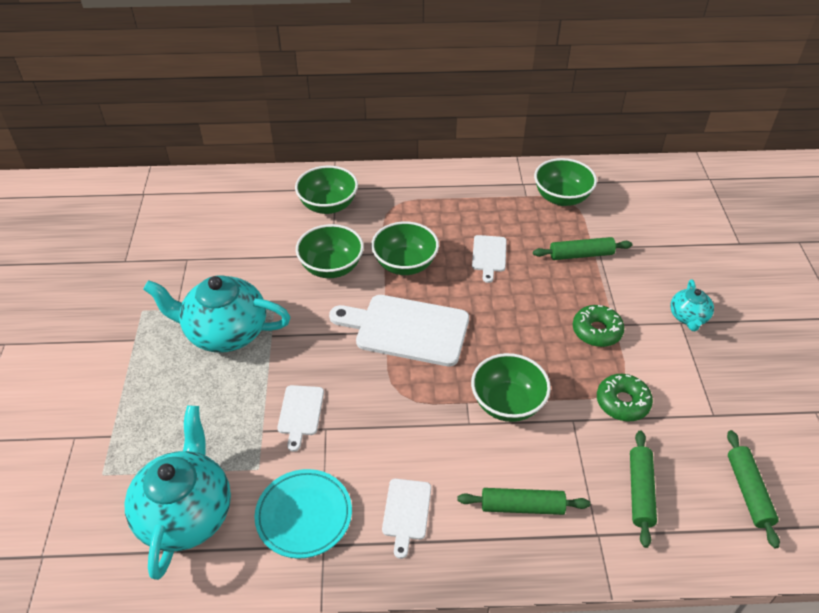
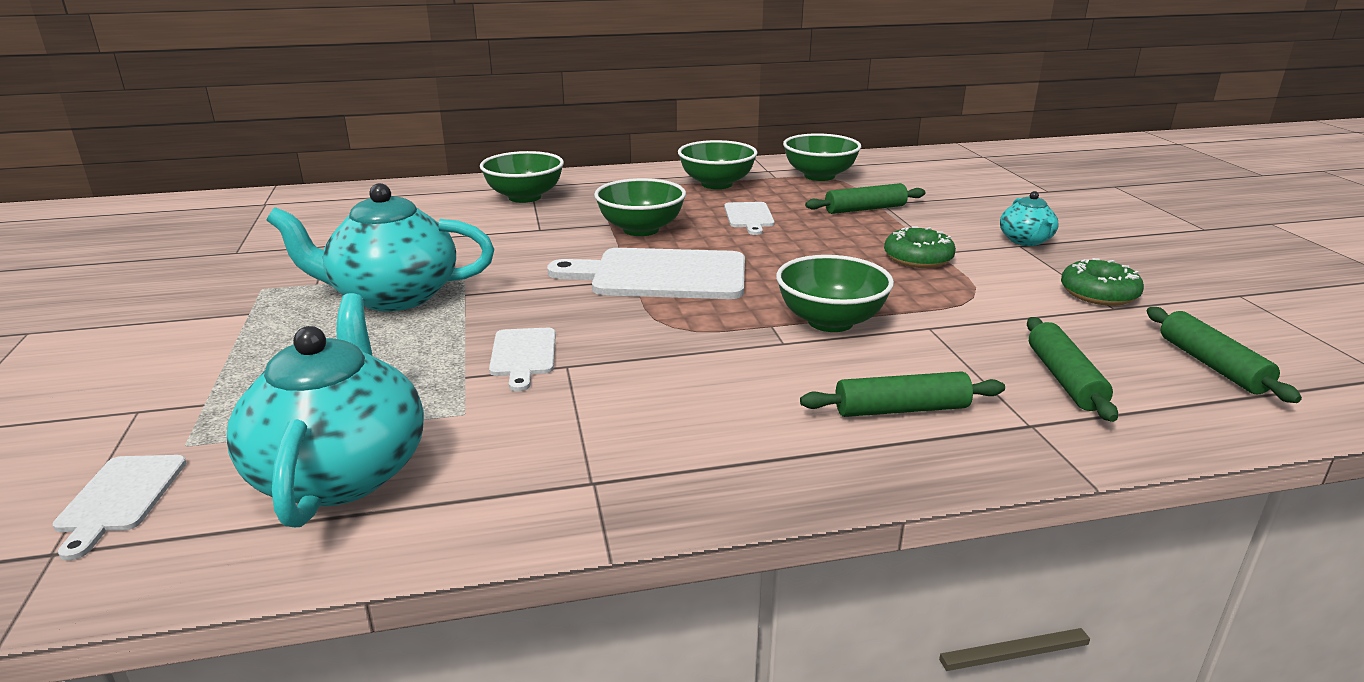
camera: 10 degrees left, 20 degrees down
turquoise plate [255,469,352,559] -> none
green bowl [296,224,364,278] -> green bowl moved to [678,140,758,189]
white cutting board [382,479,431,559] -> white cutting board moved to [53,455,186,560]
green donut [597,374,653,421] -> green donut moved to [1061,258,1144,306]

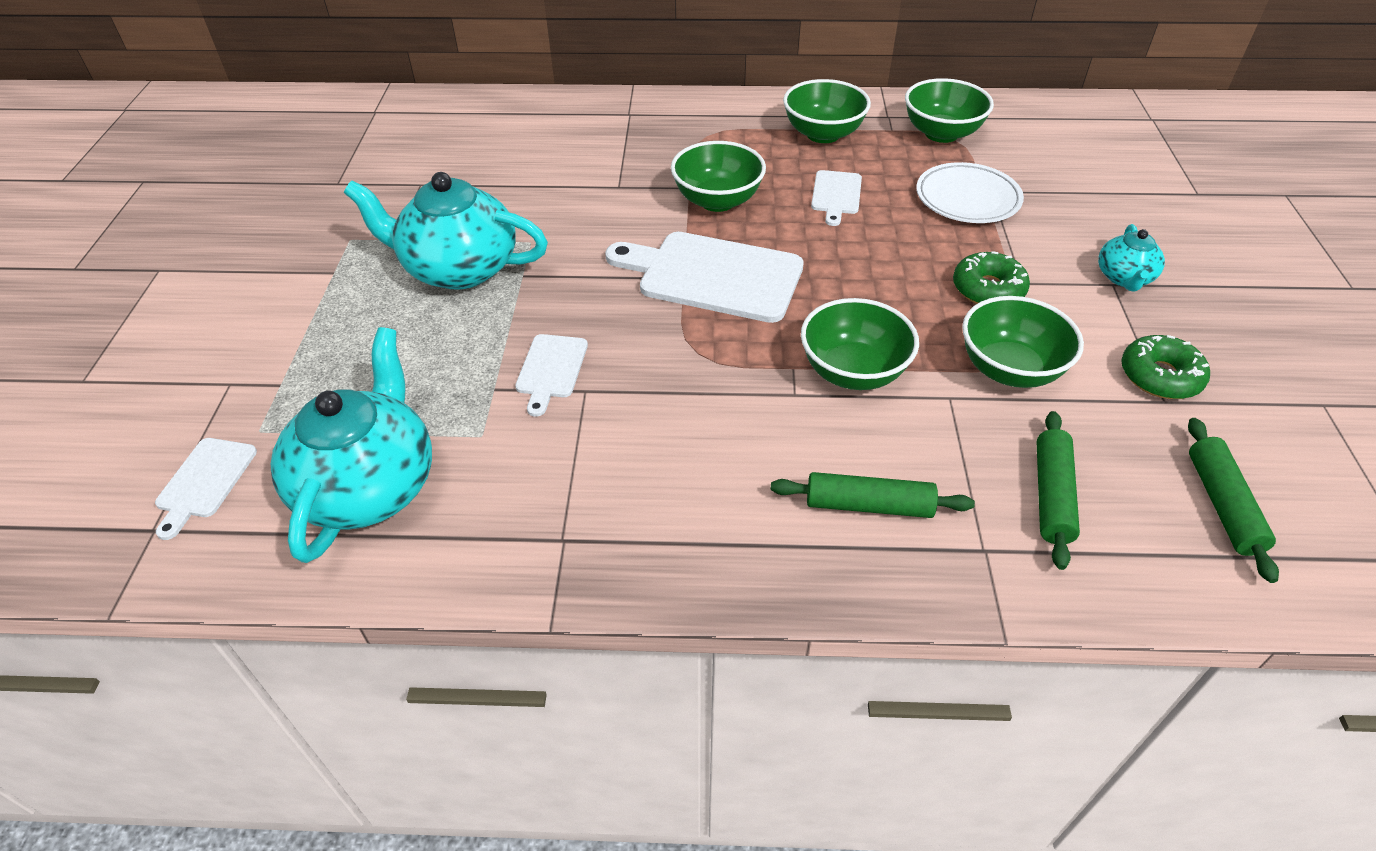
camera: 15 degrees right, 20 degrees up
green bowl [480,151,564,203] -> green bowl moved to [962,296,1084,388]
green rolling pin [805,183,925,214] -> white plate [916,162,1024,223]

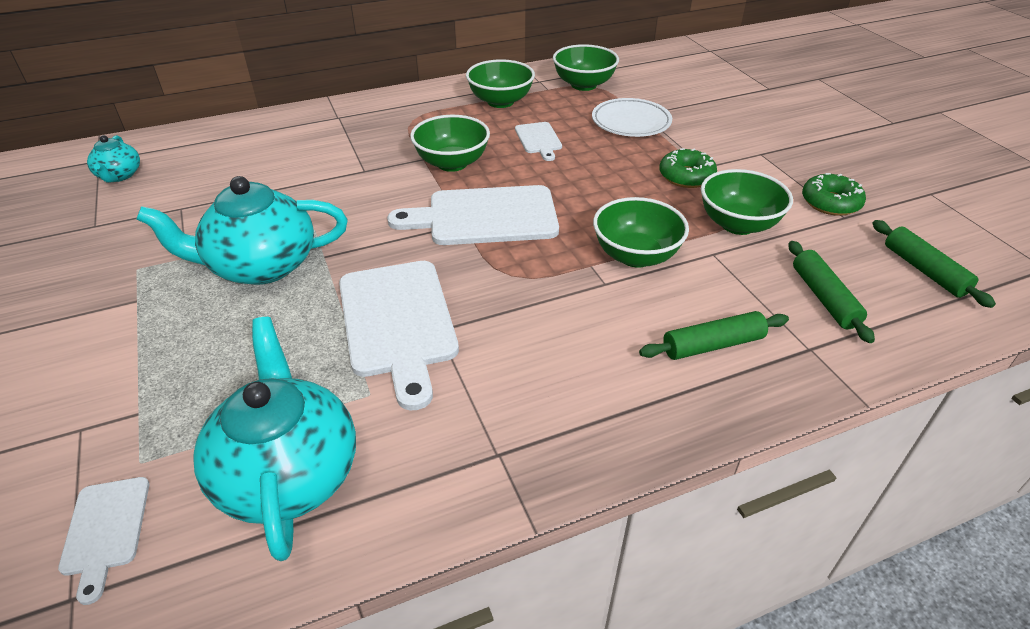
camera: 25 degrees left, 5 degrees down
white cutting board [515,334,588,417] -> white cutting board [339,261,459,411], size x1.98
turquoise teapot [1098,224,1165,292] -> turquoise teapot moved to [87,135,140,183]

